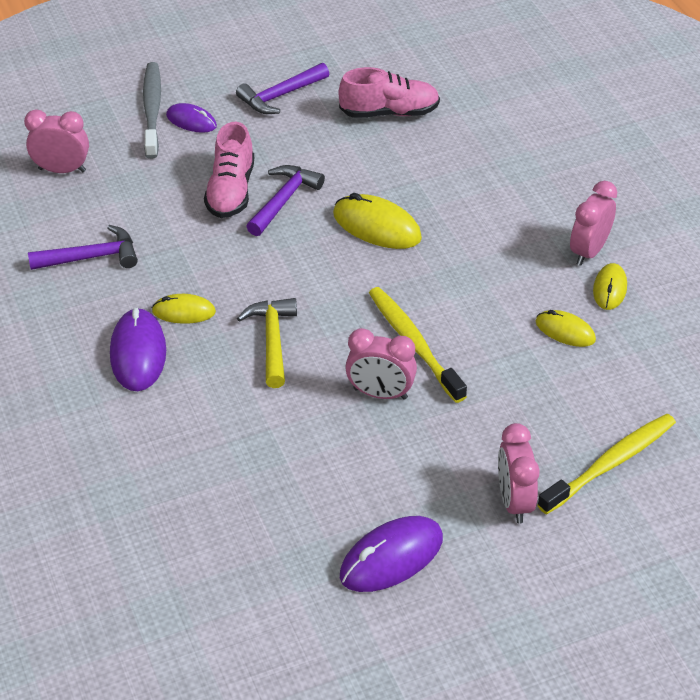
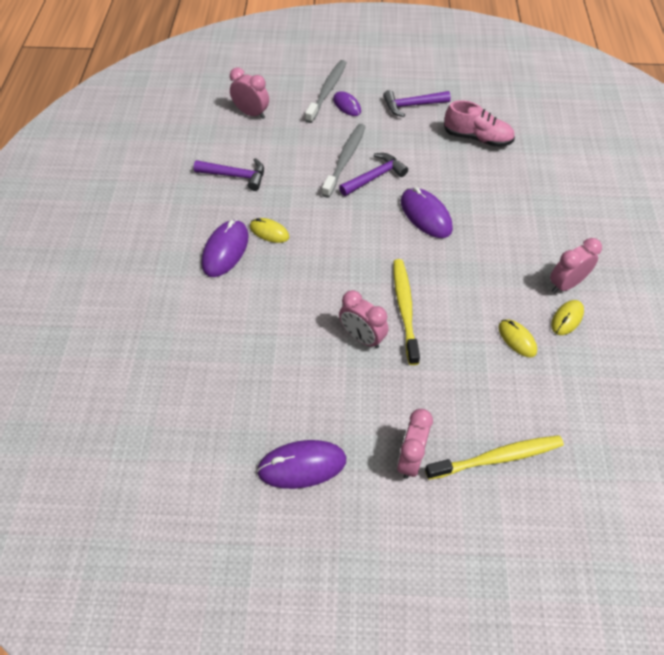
camera: 25 degrees right, 10 degrees up
pink shoe [204,122,254,218] -> grey toothbrush [322,124,366,198]
yellow hammer [237,298,297,388] -> none
yellow mouse [333,193,422,249] -> purple mouse [401,187,453,238]

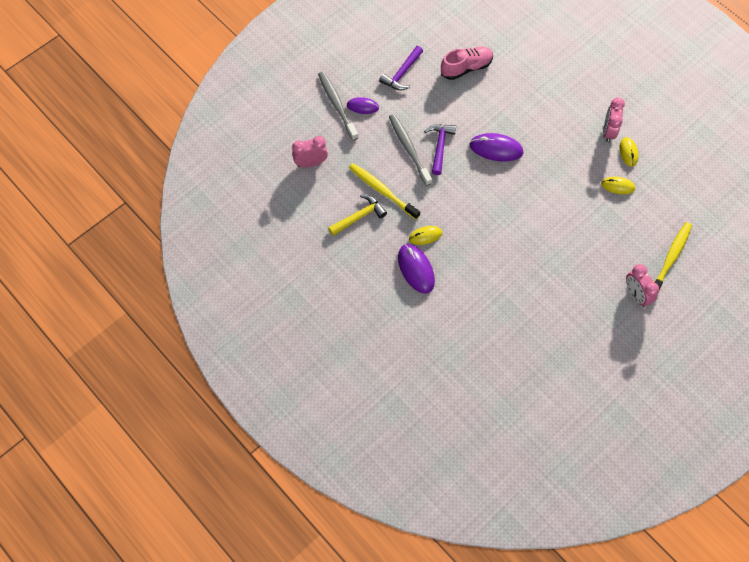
camera: 45 degrees left, 10 degrees up
purple hammer [194,158,264,191] -> yellow hammer [328,195,387,236]
purple mouse [257,440,346,489] -> none
pink clock [339,290,389,349] -> none
yellow toothbrush [393,259,420,365] -> yellow toothbrush moved to [349,163,420,220]

